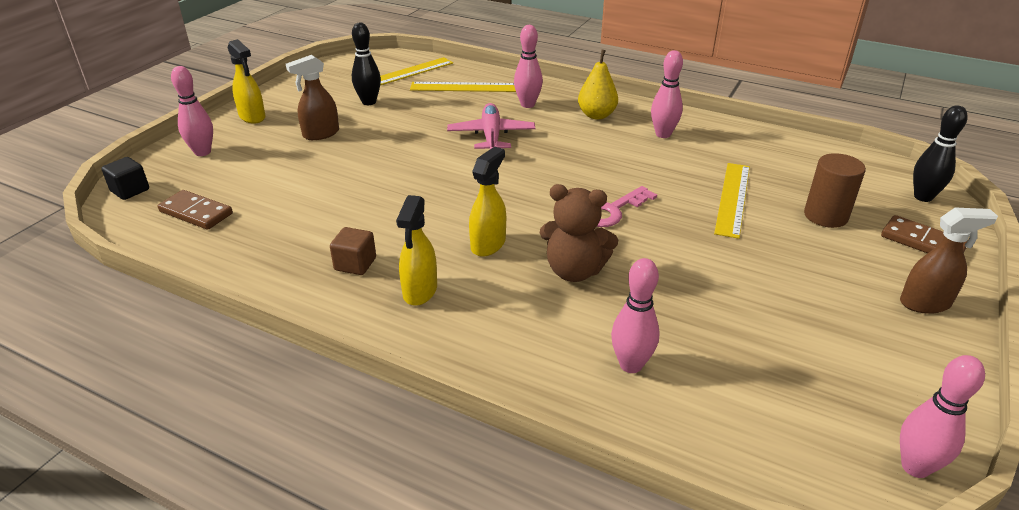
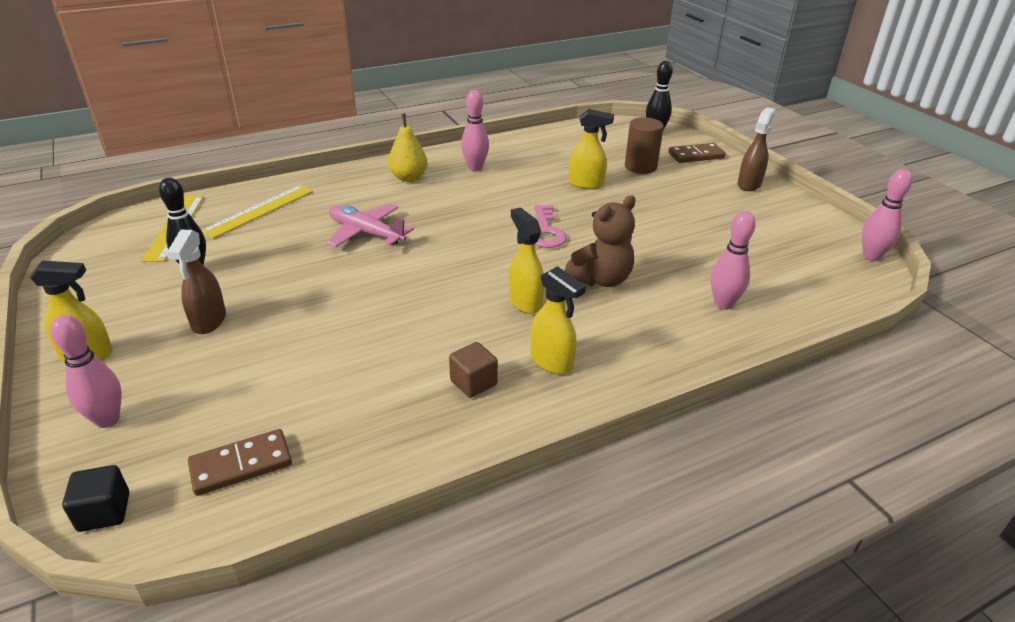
camera: 55 degrees left, 0 degrees up
pink bowling pin [514,25,543,108] -> none
yellow ruler [714,163,750,239] -> yellow spray bottle [569,109,614,189]

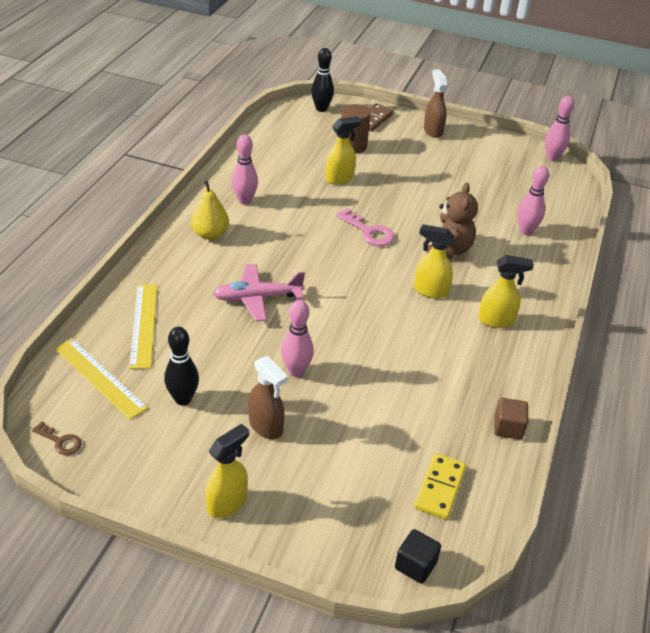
camera: 45 degrees left, 5 degrees up
pink bowling pin [50,315,122,428] -> pink bowling pin moved to [281,300,314,377]
brown domino [188,429,292,496] -> yellow domino [414,453,466,520]
brown cube [449,342,498,398] -> brown cube moved to [494,398,528,440]
none -> brown key [32,422,82,455]

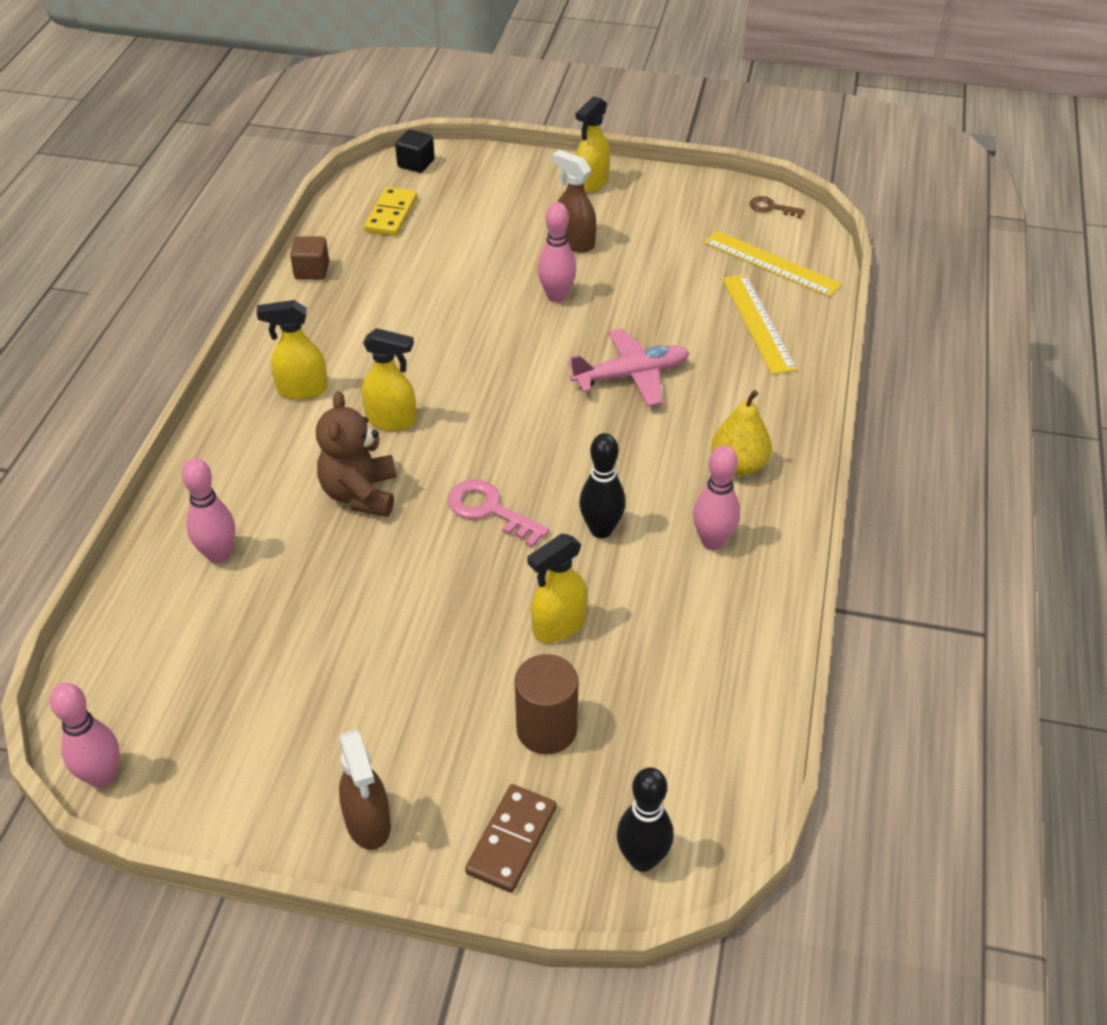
camera: 175 degrees right, 5 degrees up
black bowling pin [164,327,199,405] -> black bowling pin moved to [579,433,626,538]

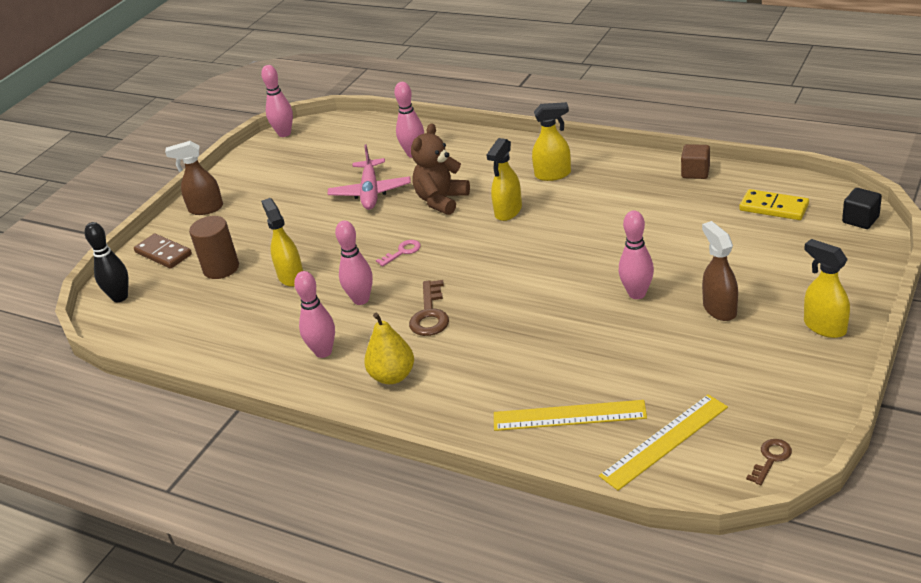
camera: 110 degrees right, 10 degrees down
yellow spray bottle [257,300,328,400] -> yellow spray bottle turned 75 degrees clockwise [532,102,571,181]
brown teddy bear [316,391,396,517] -> brown teddy bear turned 75 degrees counterclockwise [411,123,470,215]
pink key [448,479,550,548] -> pink key [376,240,421,267], size x0.62
brown spray bottle [552,150,596,253] -> brown spray bottle turned 75 degrees counterclockwise [702,221,738,321]
pink plane [568,328,689,406] -> pink plane moved to [328,144,411,210]
black bowling pin [579,433,626,538] -> pink bowling pin [335,220,373,305]
none -> brown key [409,280,449,336]

